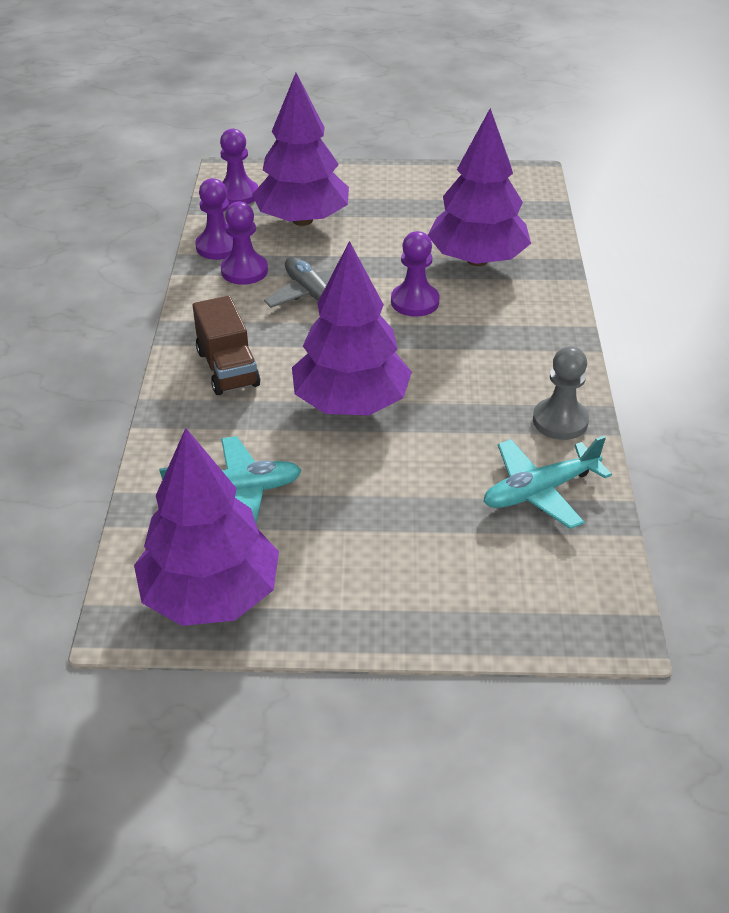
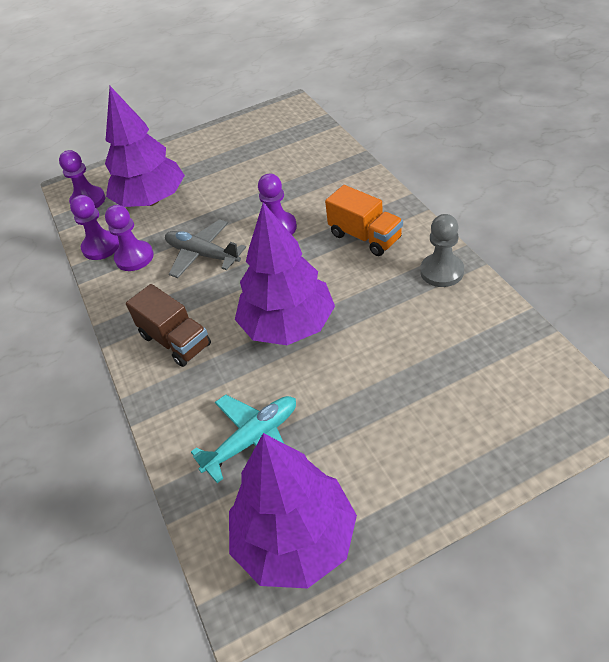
camera: 20 degrees left, 5 degrees up
purple tree [428,108,531,266] -> none
turquoise plane [484,436,612,529] -> none
none -> orange truck [325,185,403,256]

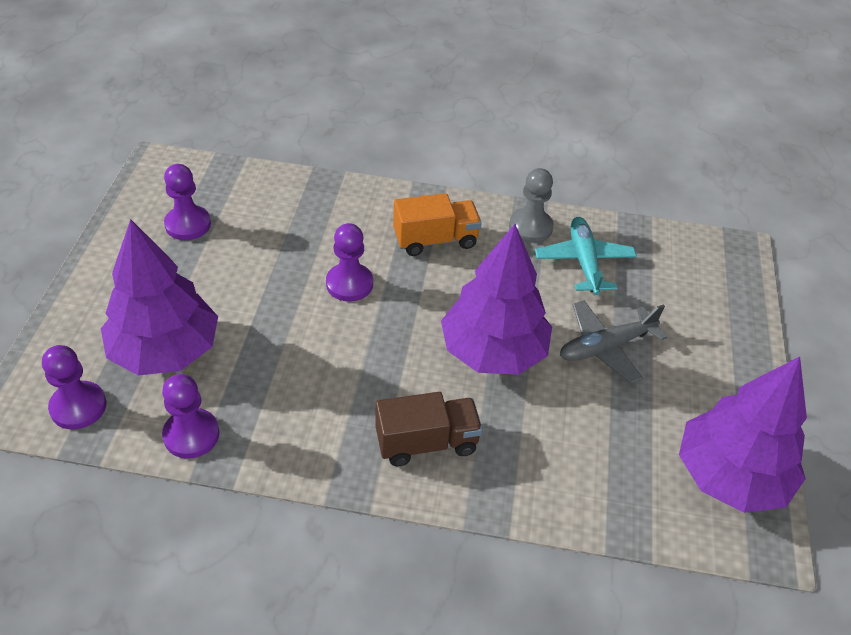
camera: 65 degrees left, 0 degrees up
purple pawn [105,205,154,271] -> purple pawn moved to [164,164,211,240]
grey plane [165,219,246,278] -> grey plane moved to [560,300,667,384]
turquoise plane [191,394,296,483] -> turquoise plane moved to [535,217,637,295]

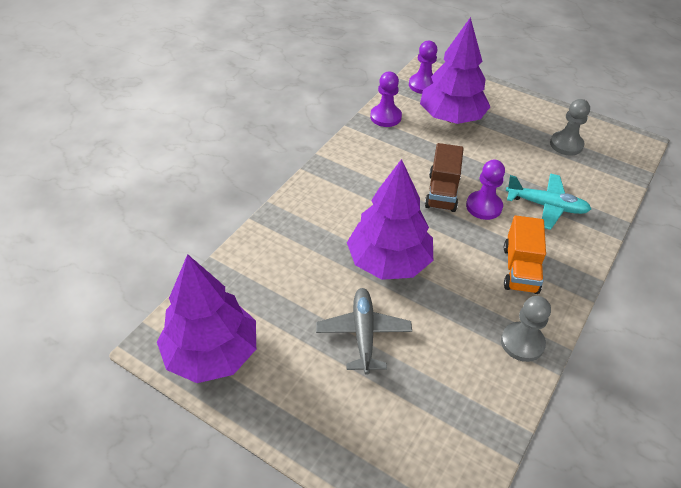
camera: 115 degrees right, 0 degrees up
purple pawn [164,164,211,240] -> grey pawn [550,99,590,156]
brown truck [375,392,483,466] -> brown truck moved to [425,143,464,212]
turquoise plane [535,217,637,295] -> turquoise plane moved to [506,174,591,230]

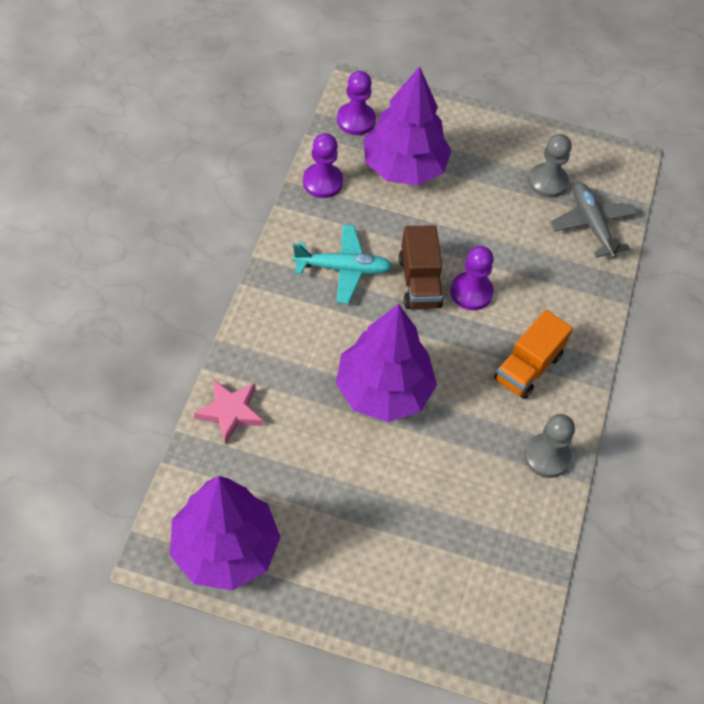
camera: 20 degrees left, 10 degrees up
grey plane [316,288,412,375] -> grey plane moved to [550,182,637,258]
orange truck [504,216,546,294] -> orange truck turned 45 degrees clockwise [494,310,573,399]
turquoise plane [506,174,591,230] -> turquoise plane moved to [293,225,393,304]
none -> pink star [194,379,263,445]

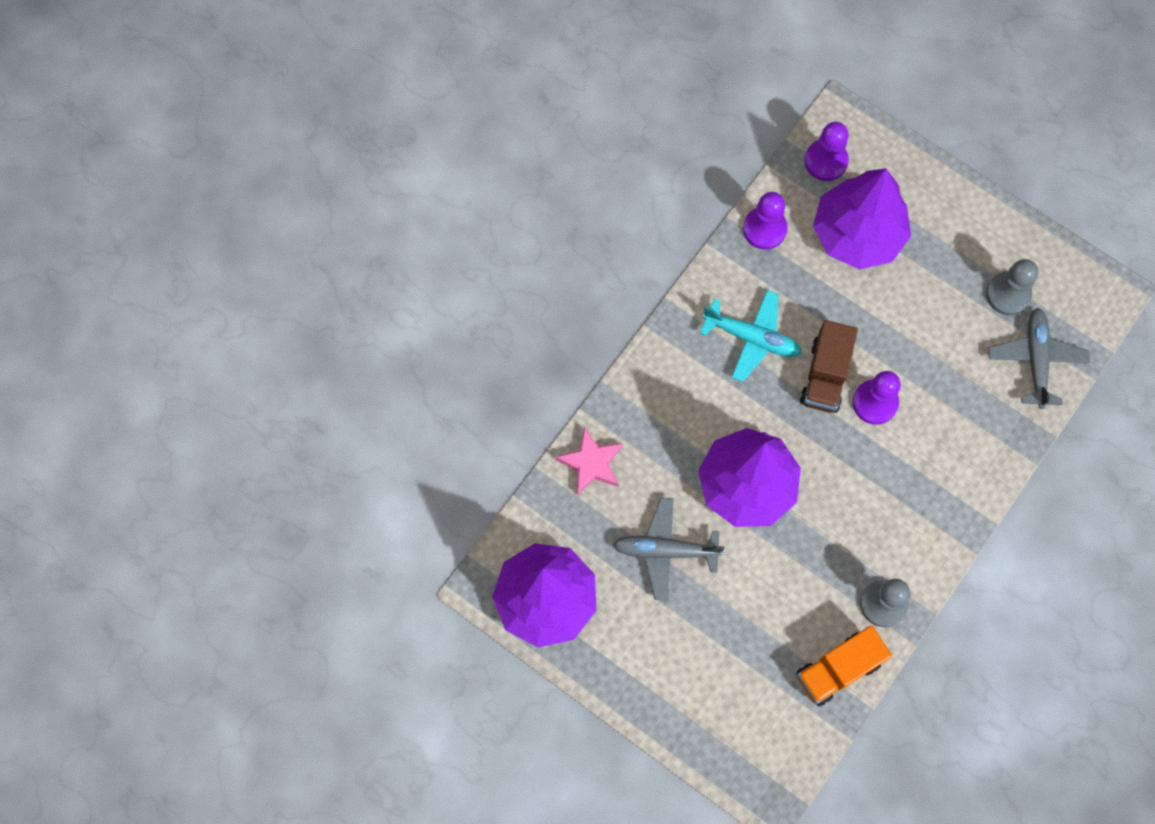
camera: 25 degrees right, 15 degrees up
orange truck [494,310,573,399] -> orange truck moved to [797,625,892,706]
none -> grey plane [613,498,725,601]

